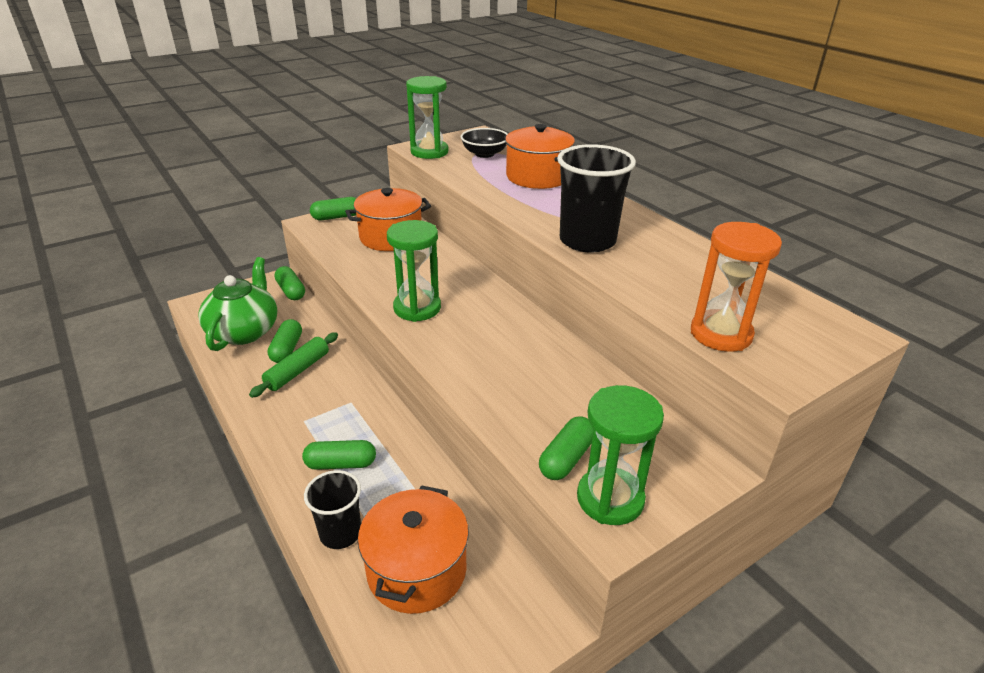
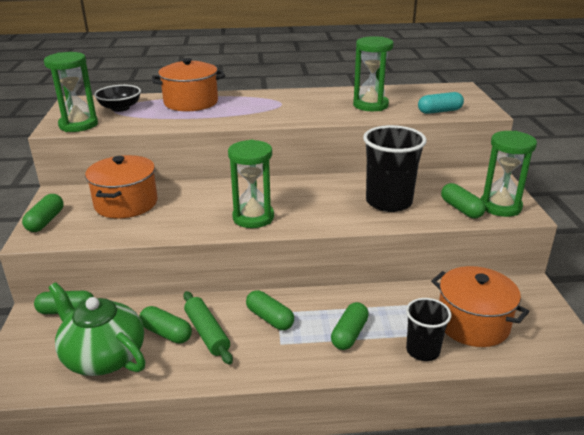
camera: 60 degrees left, 5 degrees down
black cup [557,144,636,253] -> black cup moved to [363,125,427,212]
orange hourglass [691,222,782,352] -> turquoise capsule [418,92,464,114]
none -> green capsule [246,290,294,330]
none -> green hourglass [353,36,394,111]

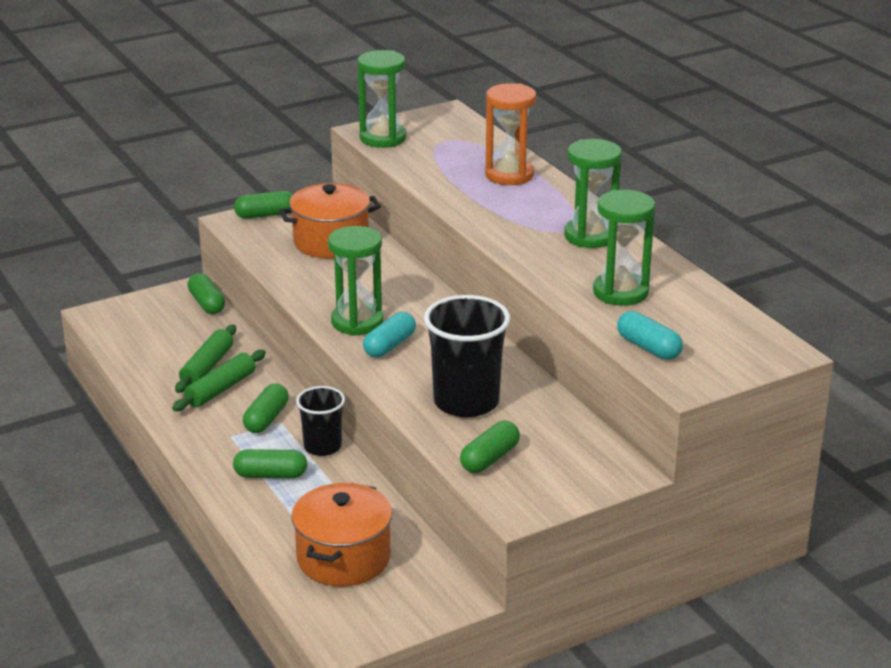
camera: 65 degrees right, 0 degrees up
green teapot [48,282,146,376] -> none
black bowl [94,85,141,112] -> none
green capsule [139,306,192,344] -> green rolling pin [175,325,236,393]
orange pot [152,58,225,111] -> orange hourglass [485,83,536,185]
black cup [406,298,451,361] -> black cup moved to [296,386,345,456]
green hourglass [481,131,537,217] -> green hourglass moved to [564,139,622,248]
none -> turquoise capsule [363,312,416,358]

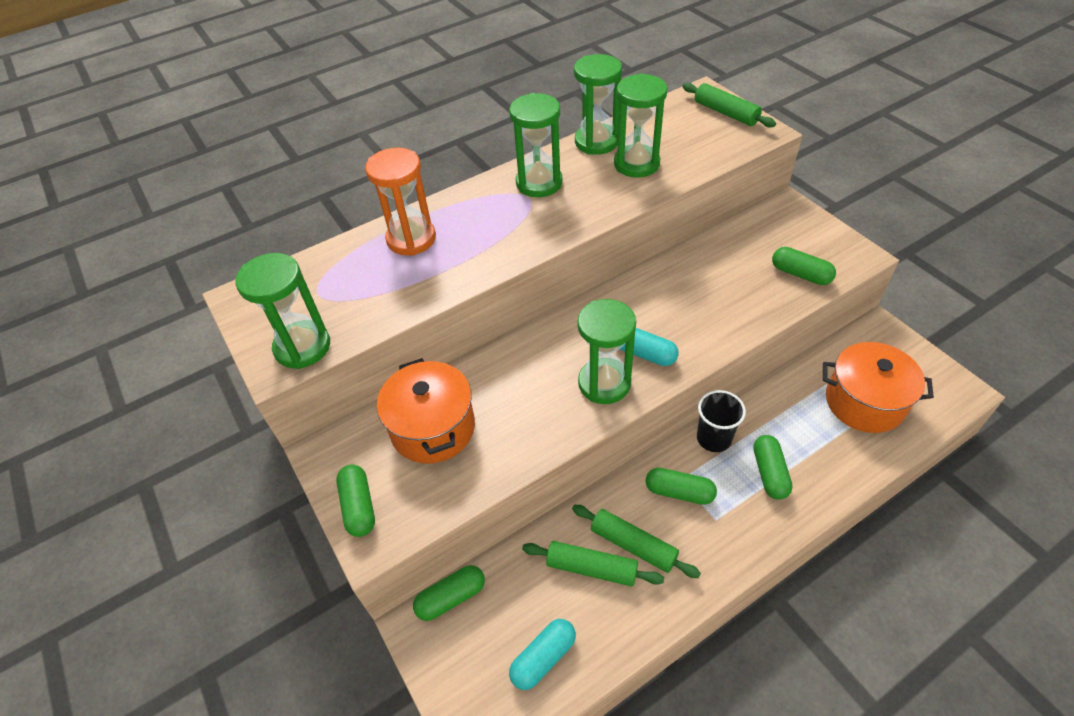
camera: 90 degrees left, 20 degrees up
black cup [424,295,510,417] -> none
turquoise capsule [617,311,683,360] -> turquoise capsule moved to [509,619,576,690]
none -> green hourglass [574,54,622,155]
none -> green rolling pin [682,83,776,127]

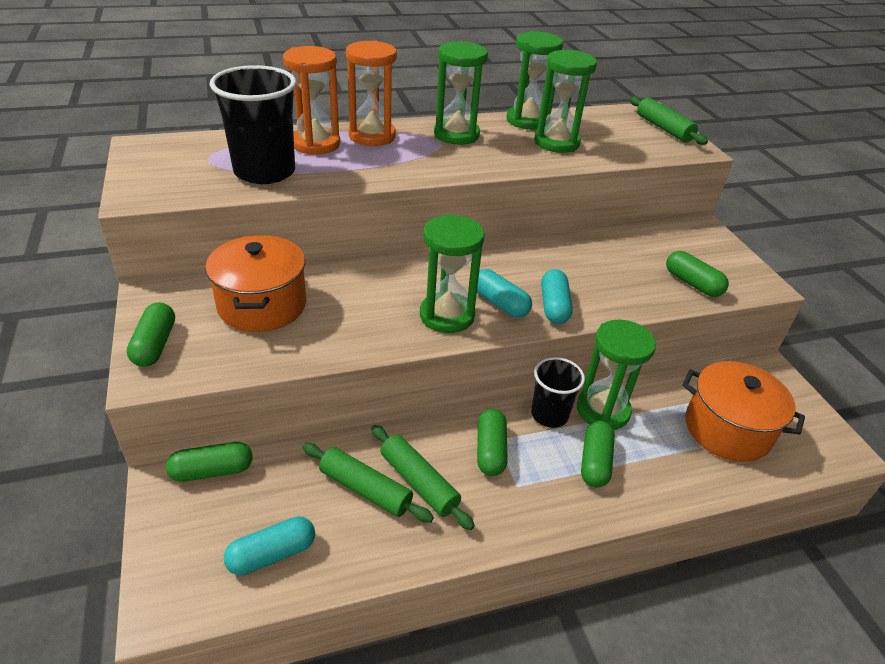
camera: 10 degrees right, 10 degrees down
green hourglass [235,253,330,369] -> green hourglass moved to [577,320,656,430]
green capsule [646,468,717,505] -> green capsule turned 60 degrees clockwise [477,409,508,476]
none -> black cup [210,65,296,184]
none -> orange hourglass [346,40,397,146]
none -> turquoise capsule [541,269,573,324]

